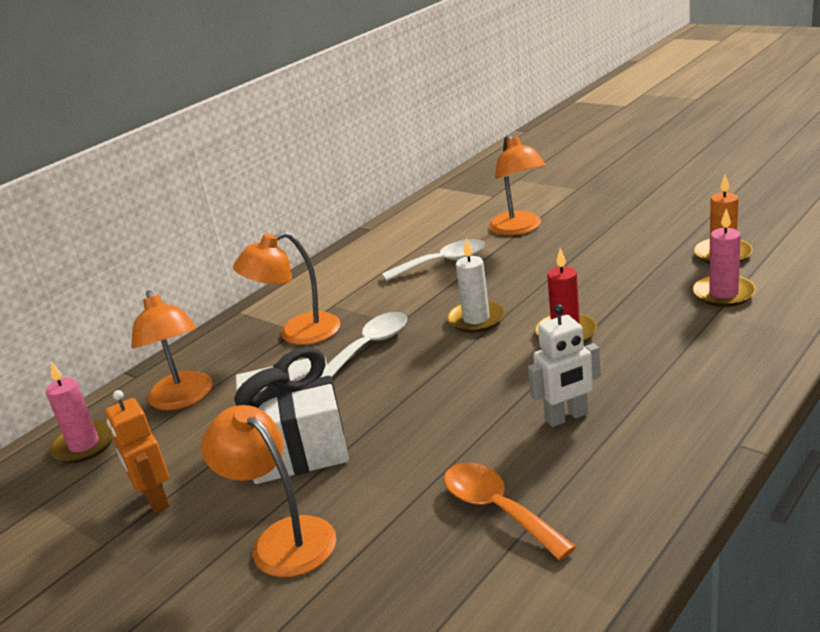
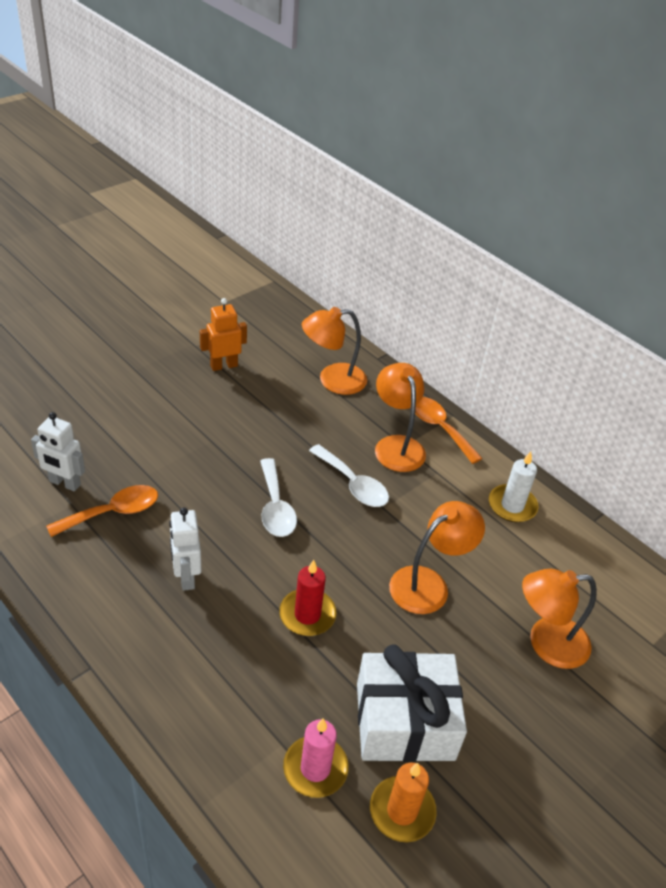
camera: 90 degrees right, 15 degrees up
pink candle [46,362,112,463] -> none
orange lamp [201,405,336,577] -> orange lamp moved to [389,501,485,614]
white gift [234,347,349,484] -> white gift moved to [357,644,467,762]
white spoon [382,239,485,281] -> white spoon moved to [260,458,297,537]
white candle [447,238,505,333] -> white candle moved to [489,451,539,522]
none -> white robot [31,412,85,492]
none -> orange spoon [415,397,483,464]

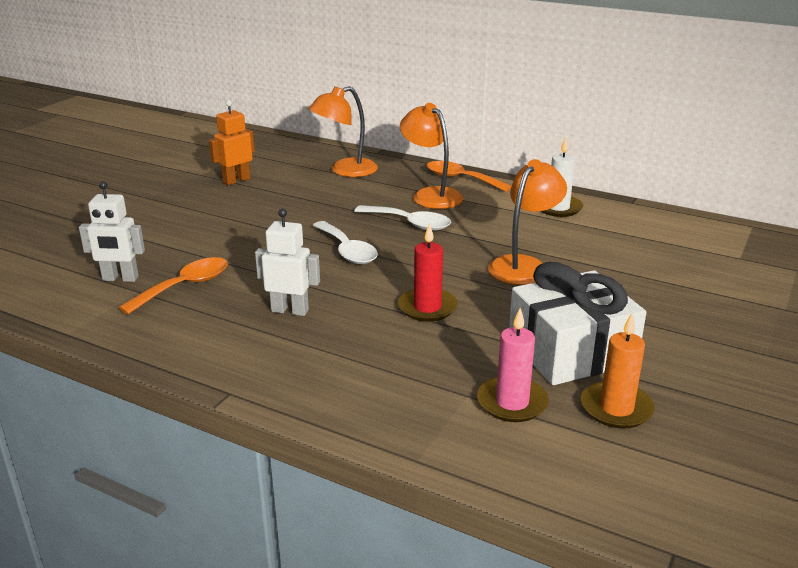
camera: 15 degrees left, 15 degrees down
white robot [169,507,201,591] -> white robot turned 135 degrees clockwise [255,209,320,316]
orange lamp [522,569,597,669] -> none

